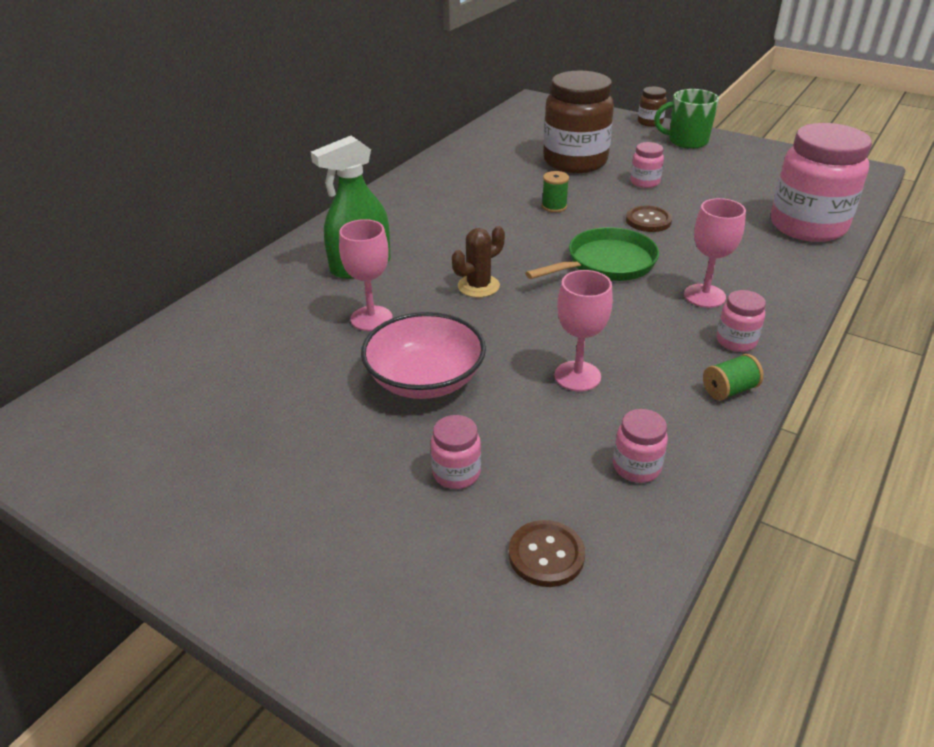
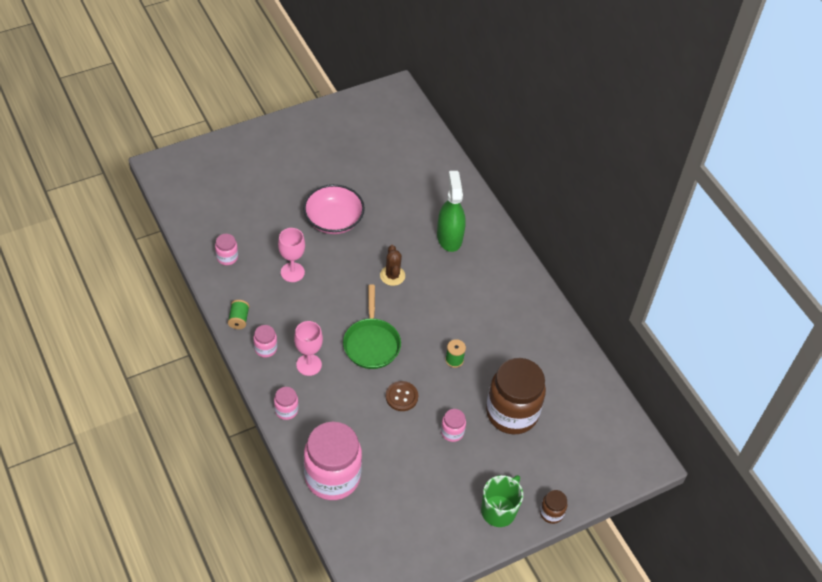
camera: 115 degrees right, 15 degrees up
pink goblet [339,219,393,331] -> none
pink jar [431,415,481,489] -> pink jar moved to [274,387,299,420]
brown button [509,520,585,587] -> none

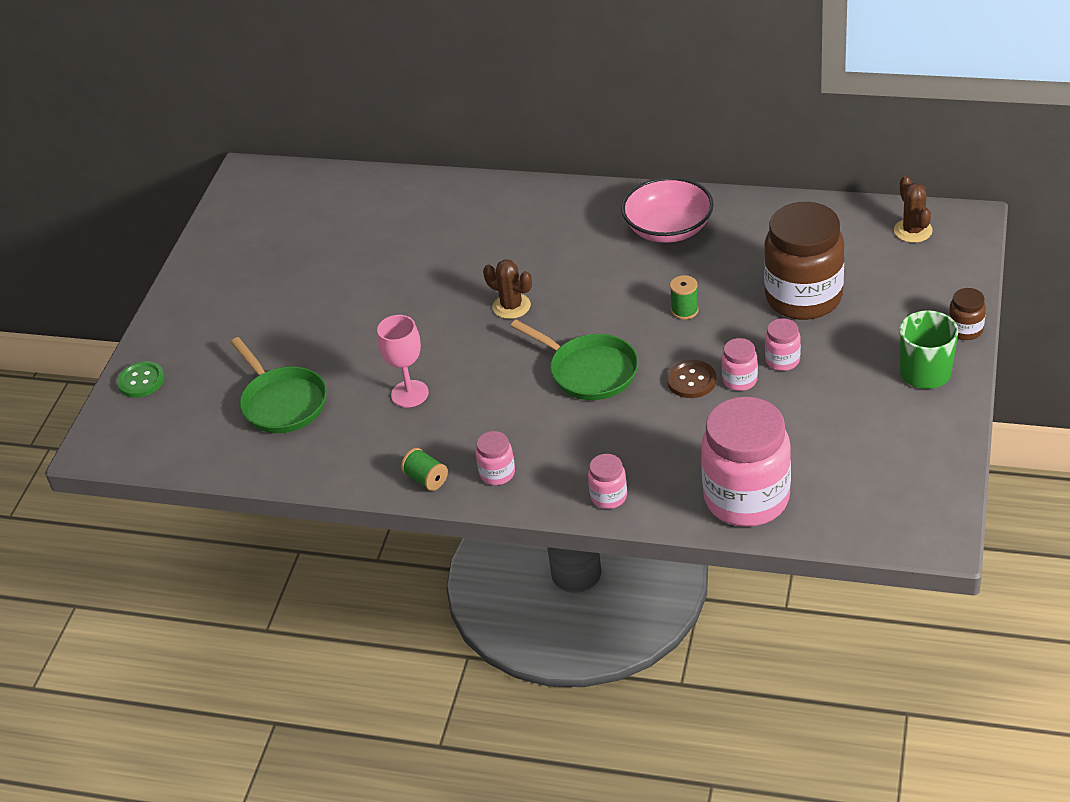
camera: 40 degrees left, 10 degrees down
pink jar [215,234,238,265] -> pink jar moved to [722,338,758,391]
pink goblet [294,321,323,376] -> none
pink bowl [303,184,365,234] -> pink bowl moved to [621,177,714,243]
green spray bottle [437,171,466,252] -> none
none -> green button [117,361,165,398]
none -> green pan [231,337,327,433]
none -> brown cactus [894,175,933,243]

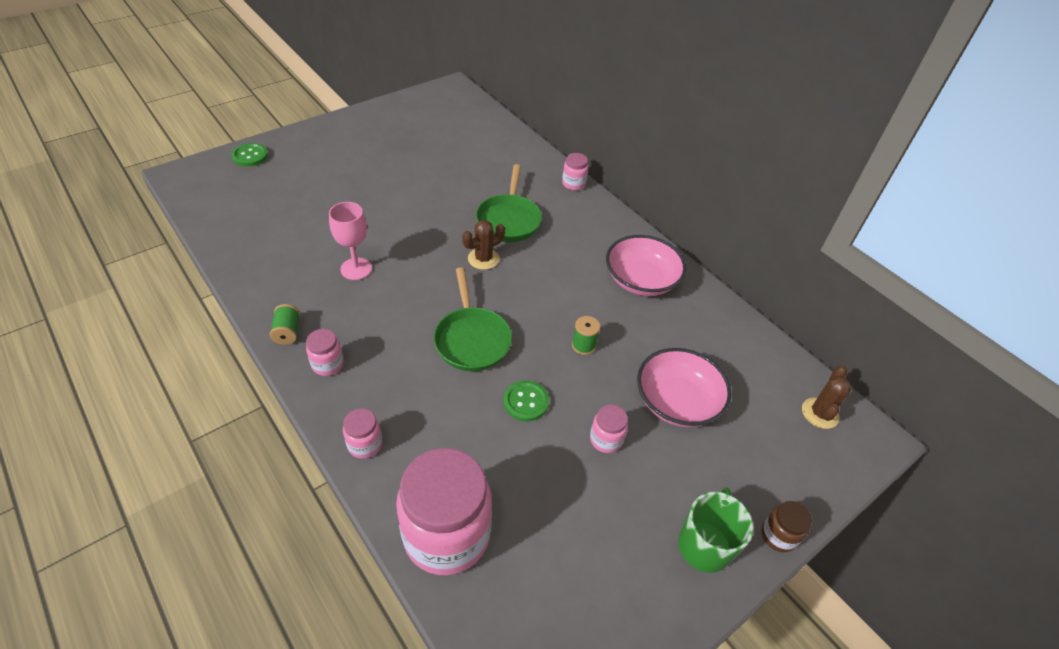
camera: 30 degrees right, 5 degrees up
green pan [231,337,327,433] -> green pan moved to [476,164,542,242]
brown cactus [483,259,532,319] -> brown cactus turned 75 degrees clockwise [462,220,505,270]
brown button [667,360,716,398] -> green button [503,380,549,421]
pink jar [722,338,758,391] -> pink jar moved to [562,153,588,190]
brown jar [764,202,845,320] -> pink bowl [637,348,731,427]

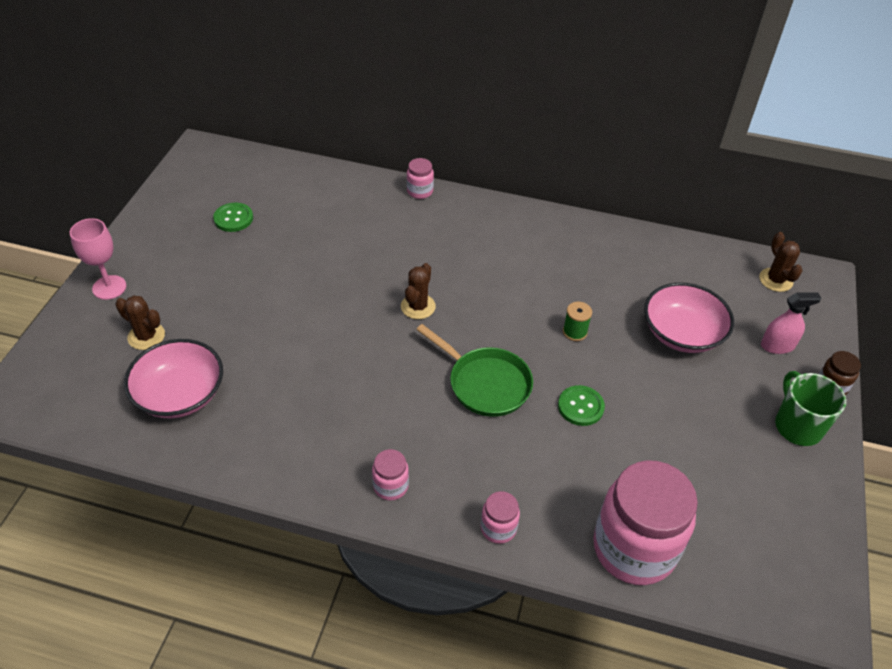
camera: 35 degrees left, 0 degrees up
green button [231,143,268,167] -> green button moved to [213,203,253,232]
green spool [270,304,300,345] -> none
pink goblet [329,202,372,280] -> pink goblet moved to [70,218,126,300]
green pan [476,164,542,242] -> none
pink jar [590,405,628,453] -> none
pink bowl [606,235,686,296] -> pink bowl moved to [124,339,223,418]
none -> brown cactus [115,295,165,350]
none -> pink spray bottle [761,293,821,354]

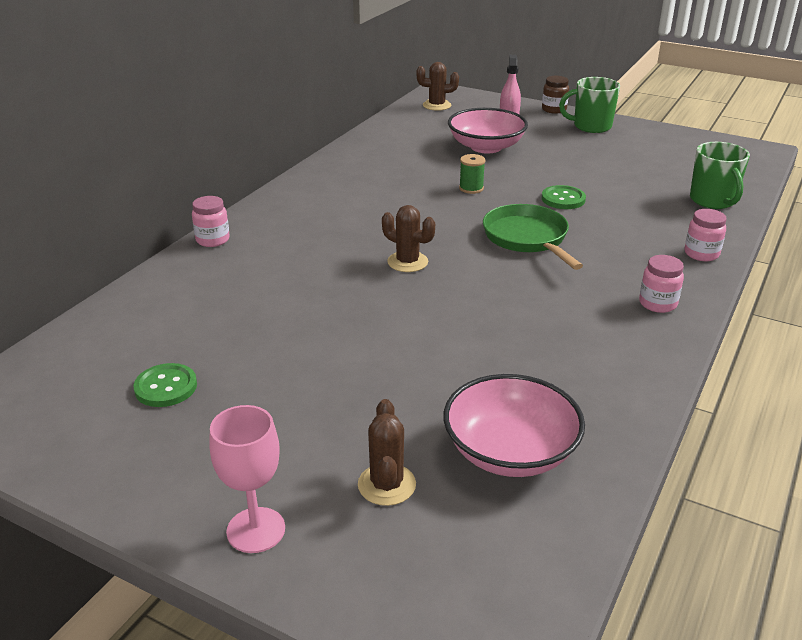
camera: 75 degrees left, 15 degrees down
brown cactus [115,295,165,350] -> brown cactus turned 45 degrees counterclockwise [358,399,416,506]
green pan [416,324,533,417] -> green pan turned 75 degrees counterclockwise [483,204,583,270]
pink jar [593,460,698,585] -> green mug [690,142,750,209]

